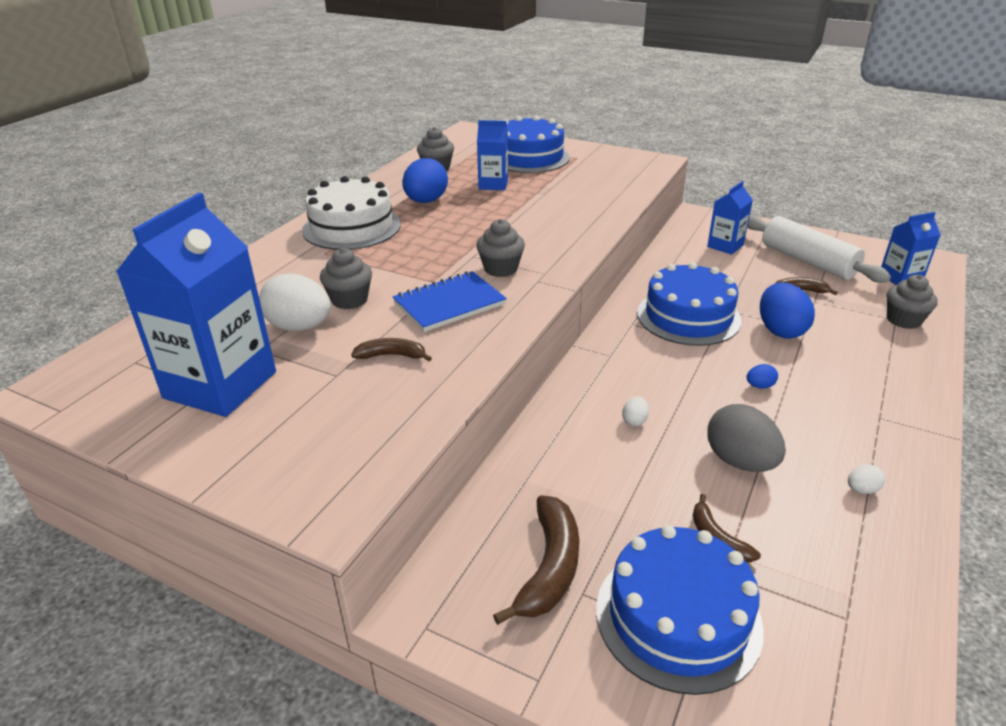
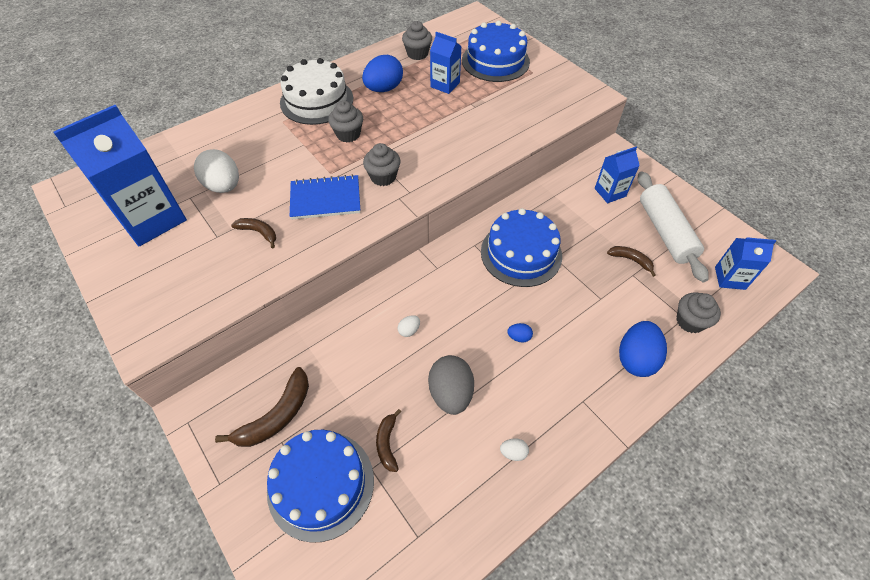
camera: 25 degrees right, 20 degrees up
grey cupcake [320,248,372,309] -> grey cupcake moved to [328,101,363,143]
blue egg [760,282,815,339] -> blue egg moved to [619,321,667,377]

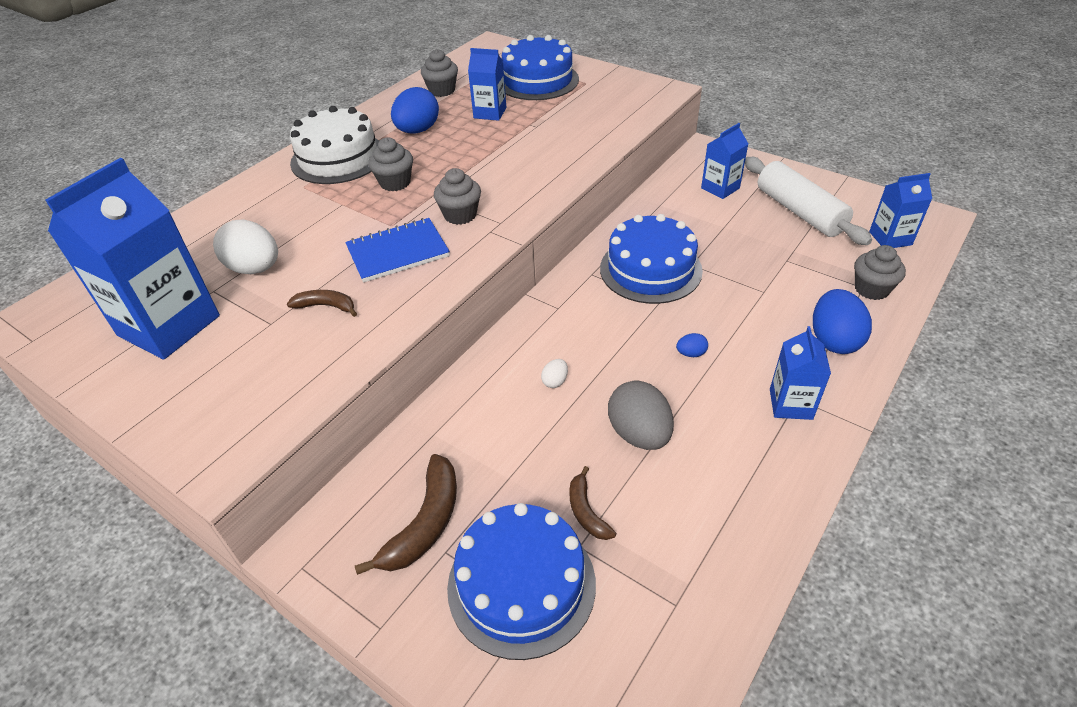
camera: 15 degrees left, 10 degrees down
white egg [500,438,529,461] -> none
brown banana [607,246,656,277] -> none
none -> blue carton [770,326,831,420]

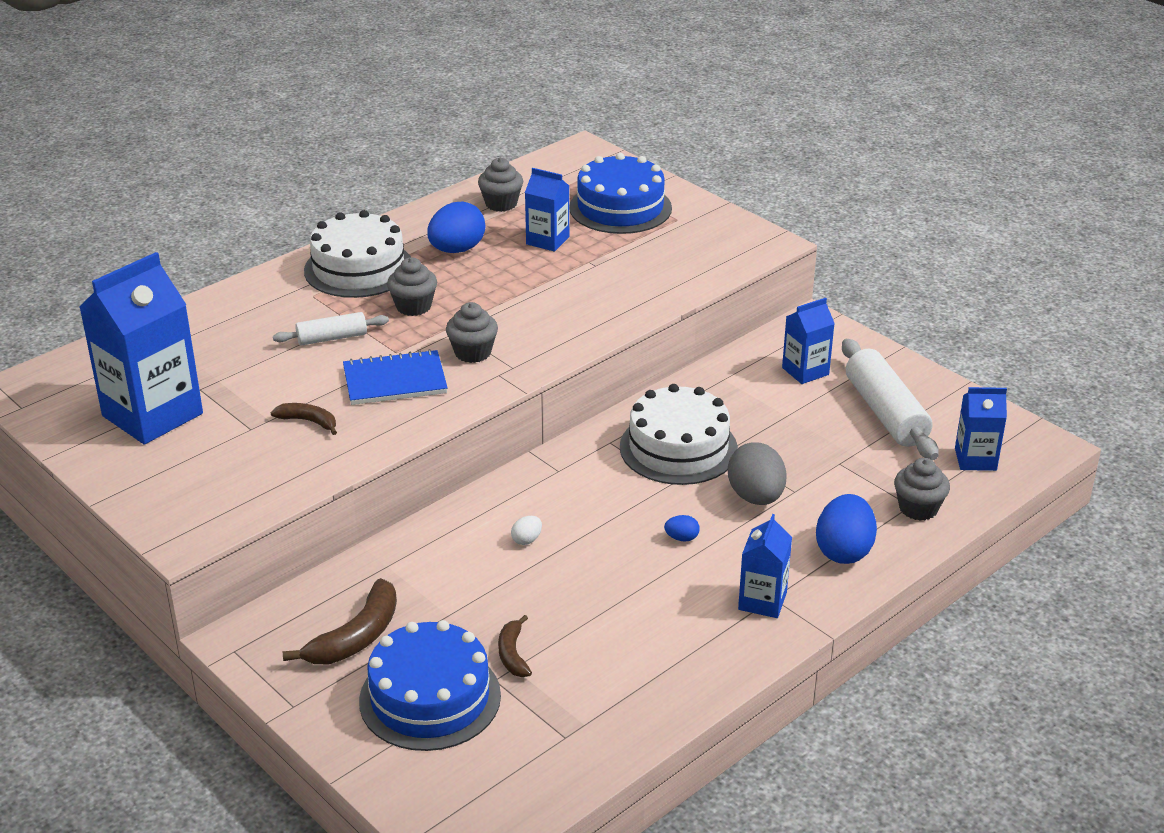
camera: 10 degrees right, 10 degrees down
white egg [213,220,278,274] -> none
blue cake [600,214,703,304] -> white cake [620,384,738,485]
grey egg [608,381,674,450] -> grey egg moved to [728,442,787,505]
none -> white rolling pin [273,312,389,345]

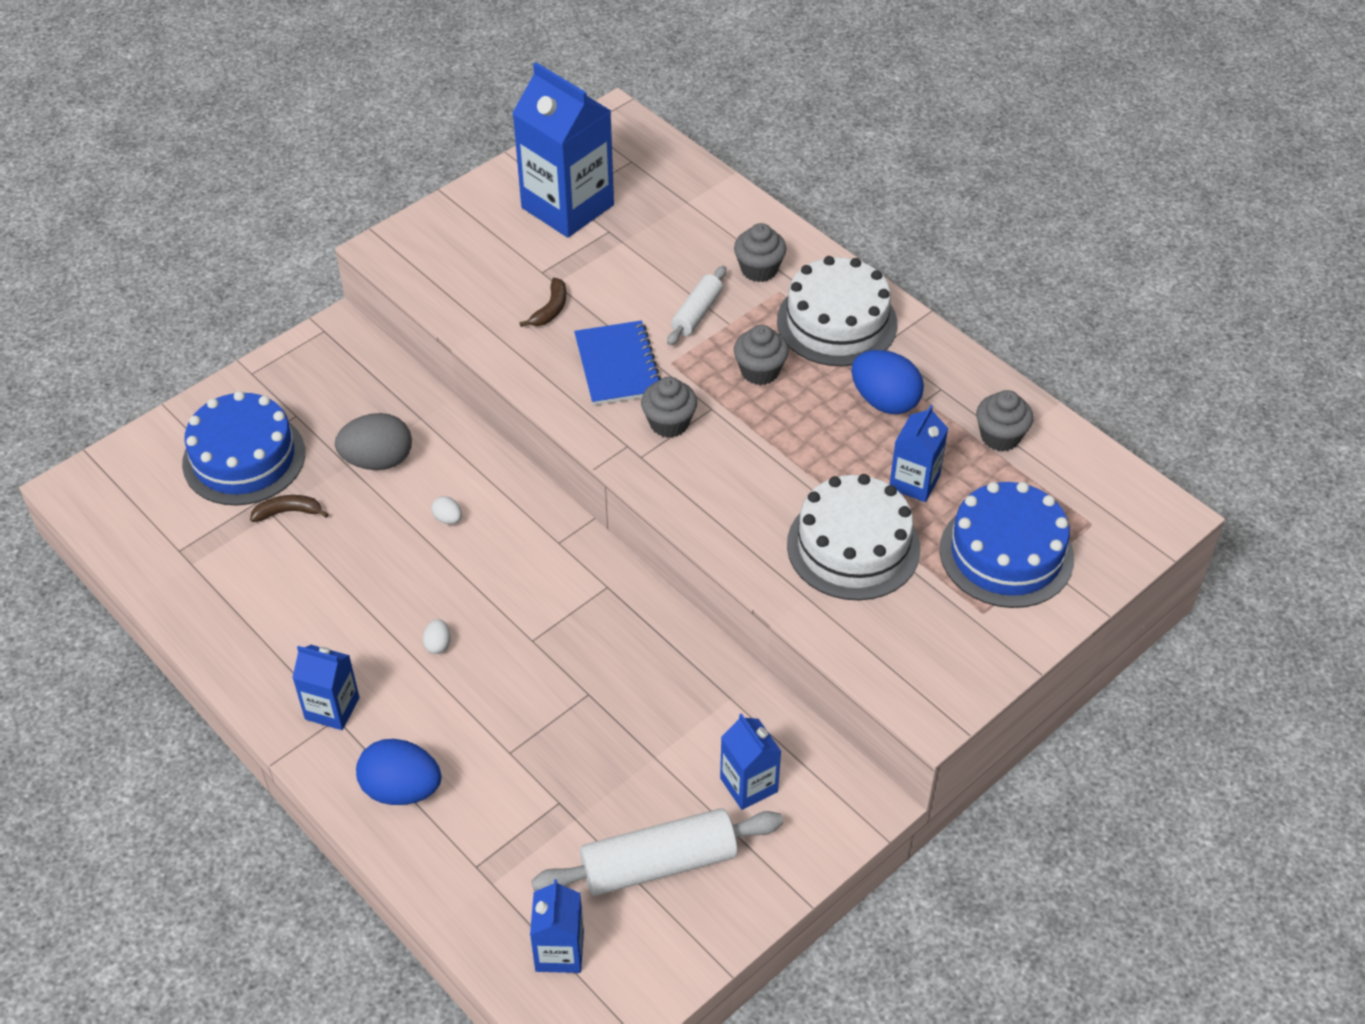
camera: 90 degrees right, 15 degrees up
white rolling pin [273,312,389,345] -> white rolling pin turned 45 degrees clockwise [667,266,726,346]
brown banana [283,578,397,664] -> none
white cake [620,384,738,485] -> white cake moved to [787,474,920,600]
blue egg [664,515,700,542] -> white egg [423,619,451,654]
grey egg [728,442,787,505] -> grey egg moved to [335,413,412,470]
grey cupcake [894,458,950,521] -> grey cupcake moved to [734,223,786,282]

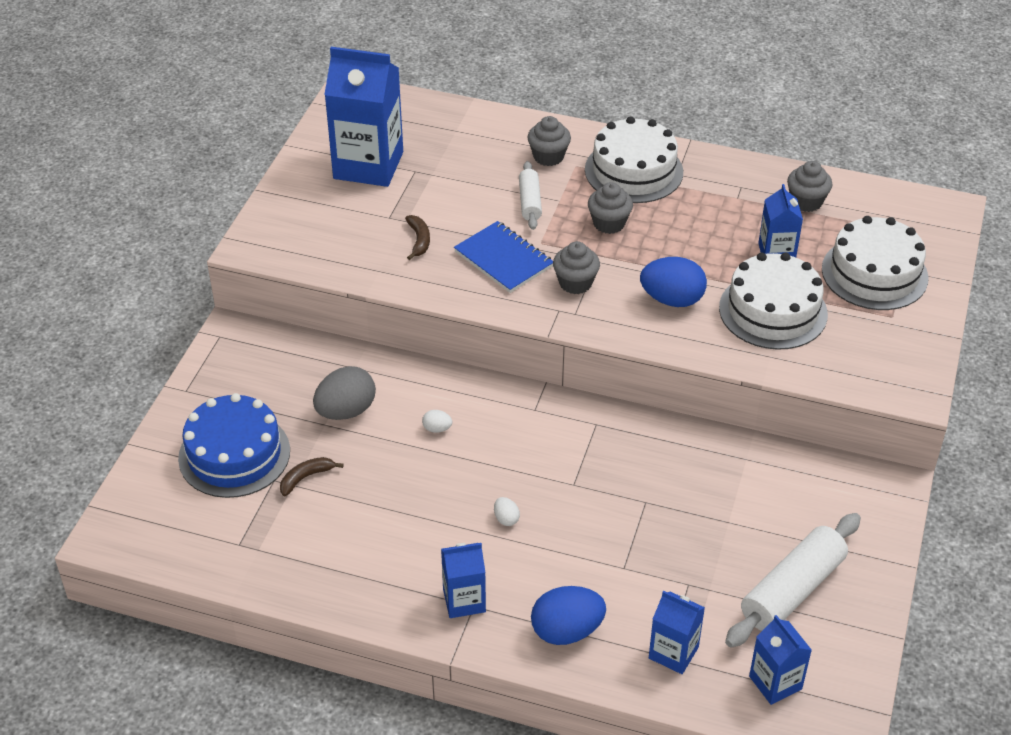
camera: 30 degrees left, 5 degrees down
blue carton [720,713,782,810] -> blue carton moved to [649,591,705,674]
blue egg [852,350,924,414] -> blue egg moved to [640,257,707,307]
blue cake [940,482,1074,608] -> white cake [822,216,928,310]

